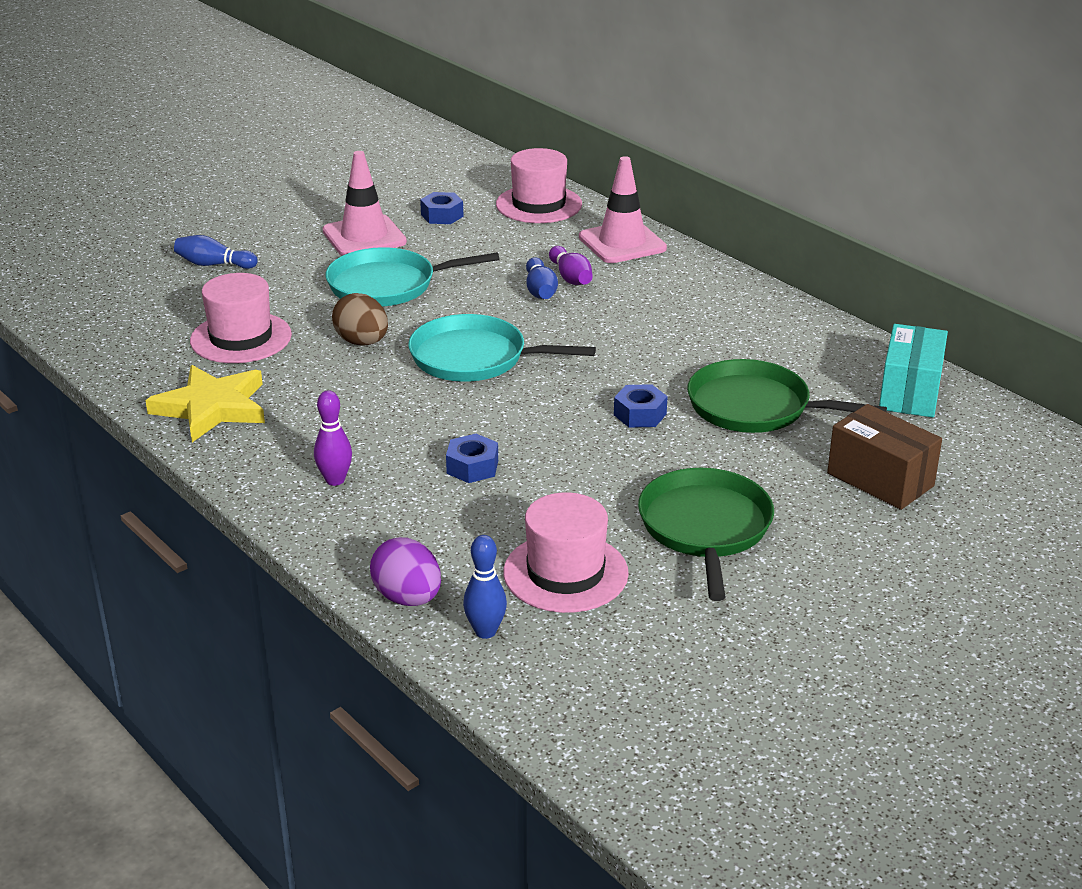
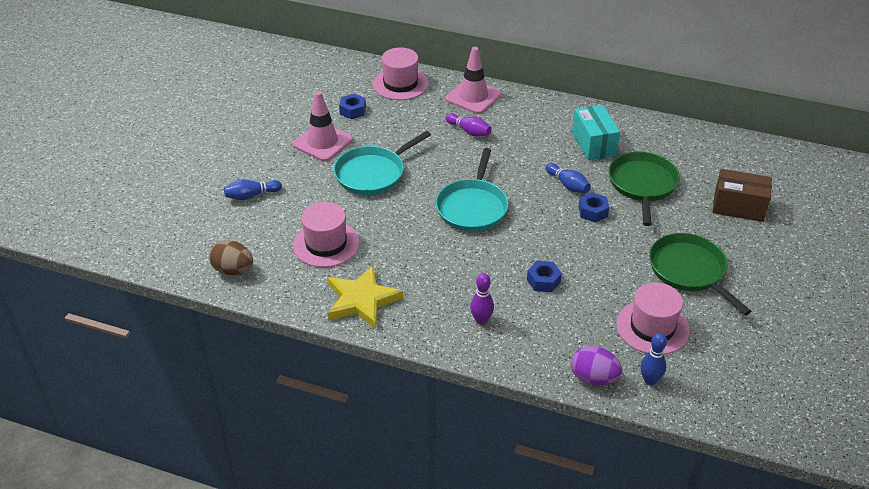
camera: 30 degrees left, 10 degrees up
brown egg [332,293,388,346] -> brown egg moved to [209,240,253,275]
turquoise pan [408,314,596,382] -> turquoise pan turned 60 degrees counterclockwise [436,148,509,232]
blue bowling pin [526,257,558,299] -> blue bowling pin moved to [546,163,591,193]
green pan [687,359,887,433] -> green pan turned 105 degrees clockwise [609,152,680,226]
turquoise box [879,324,948,418] -> turquoise box moved to [572,105,620,160]

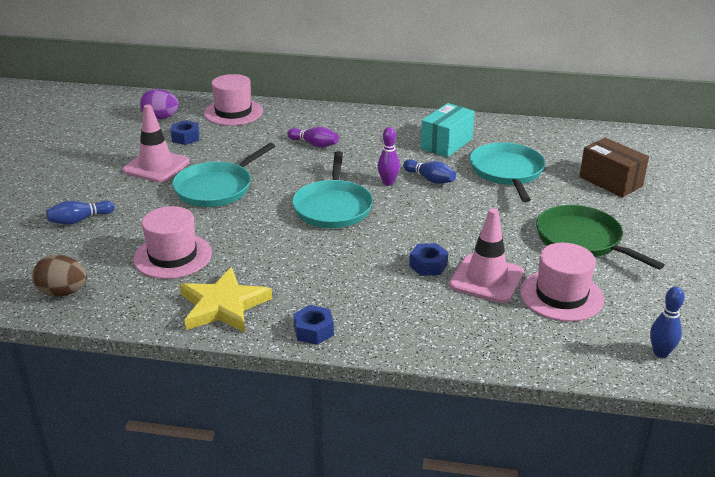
camera: 10 degrees left, 10 degrees down
pink traffic cone [445,47,502,114] -> pink traffic cone moved to [449,208,524,303]
purple bowling pin [470,273,494,325] -> purple bowling pin moved to [377,127,400,186]
purple egg [571,346,622,385] -> purple egg moved to [140,89,179,119]
turquoise box [572,105,620,160] -> turquoise box turned 60 degrees clockwise [420,103,475,157]
blue nut [579,192,609,223] -> blue nut moved to [293,305,334,345]
green pan [609,152,680,226] -> turquoise pan [470,142,545,202]
blue bowling pin [641,333,667,385] -> blue bowling pin moved to [650,287,685,358]
brown box [712,169,772,222] -> brown box turned 45 degrees clockwise [579,138,649,197]

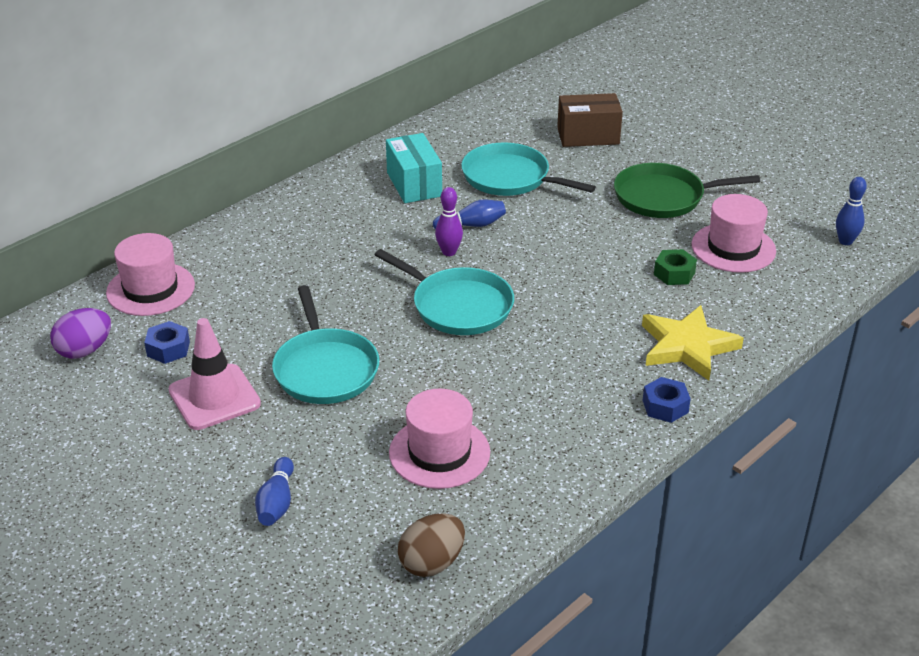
camera: 55 degrees left, 5 degrees up
yellow star [180,267,272,333] -> yellow star moved to [642,305,744,381]
purple bowling pin [287,127,339,147] -> none
blue nut [409,243,448,276] -> none
pink traffic cone [449,208,524,303] -> green nut [654,249,697,285]

